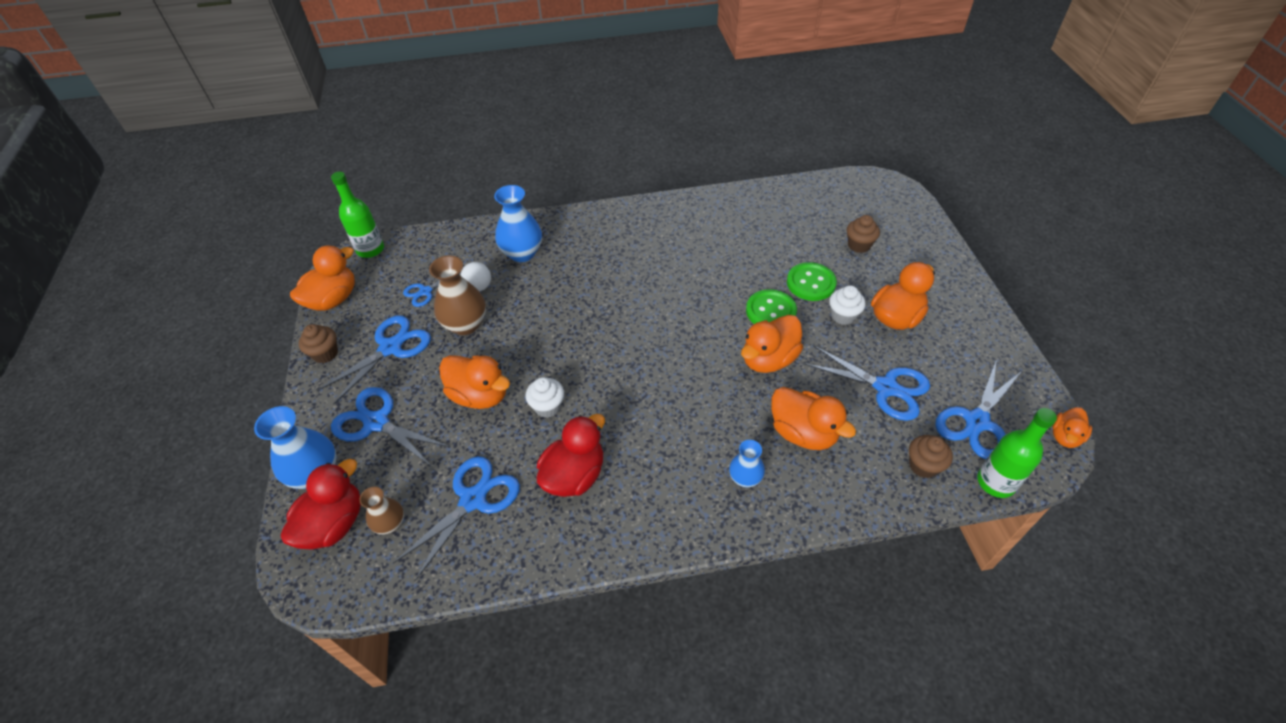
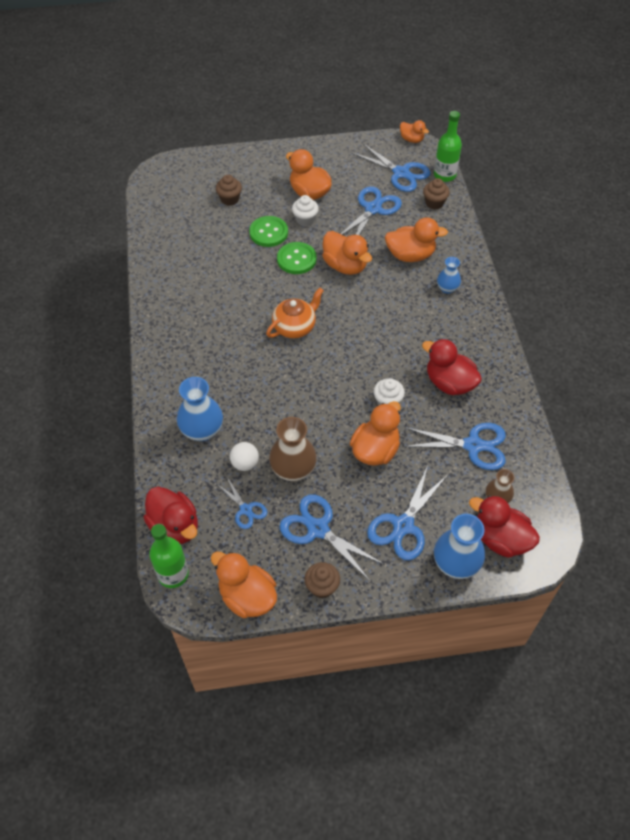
camera: 90 degrees left, 5 degrees up
blue scissors [393,456,520,581] -> blue scissors turned 150 degrees clockwise [402,423,506,470]
orange duck [771,387,856,450] -> orange duck turned 45 degrees clockwise [385,217,448,262]
none -> red duck [143,487,198,544]
none -> orange teapot [266,288,324,338]

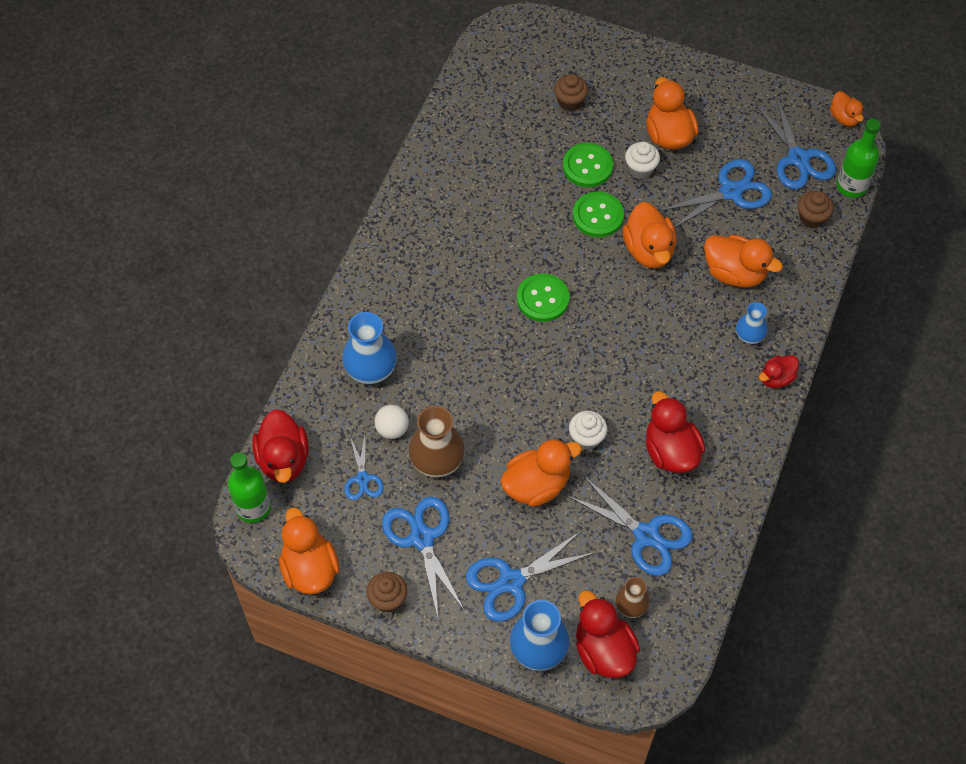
camera: 30 degrees right, 5 degrees up
orange teapot [266,288,324,338] -> green button [517,273,570,322]
none -> red duck [759,355,799,388]

